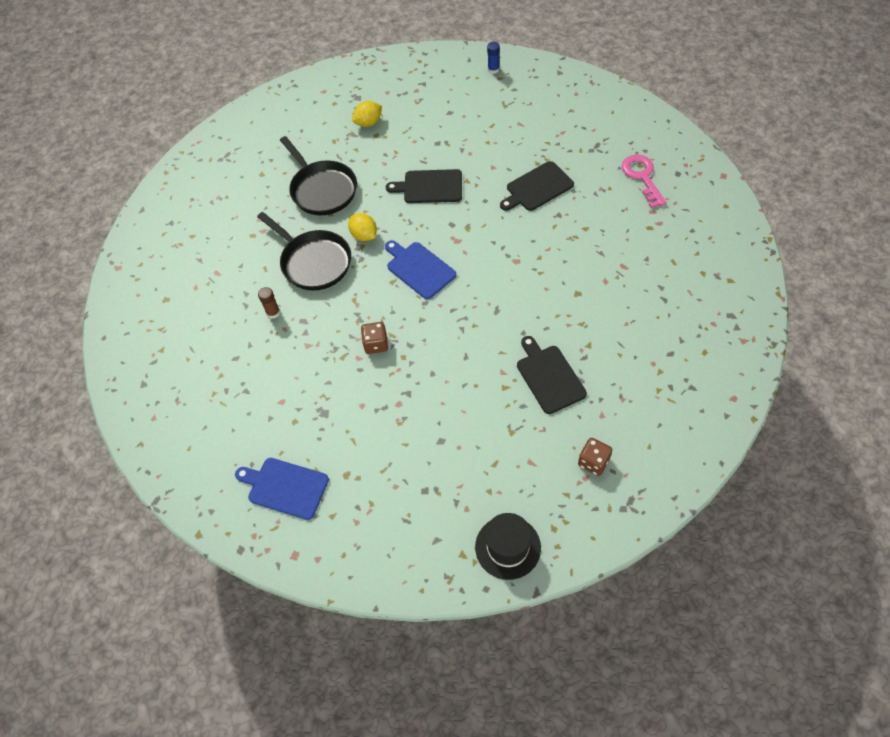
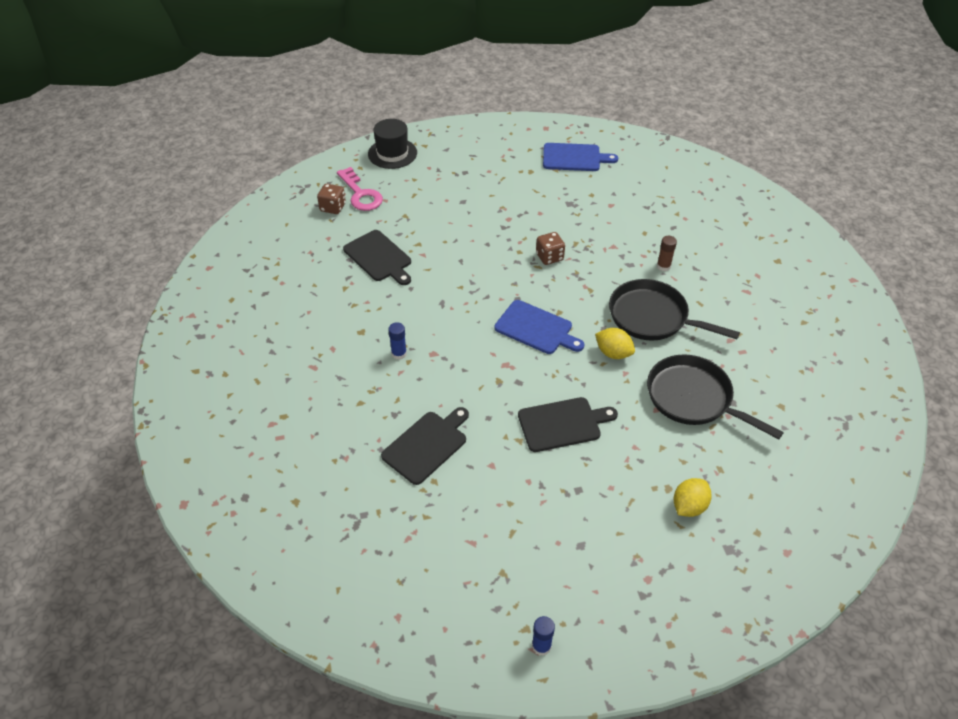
camera: 160 degrees right, 10 degrees down
pink key [622,155,667,208] -> pink key moved to [337,167,383,211]
none -> blue glue stick [388,322,407,360]

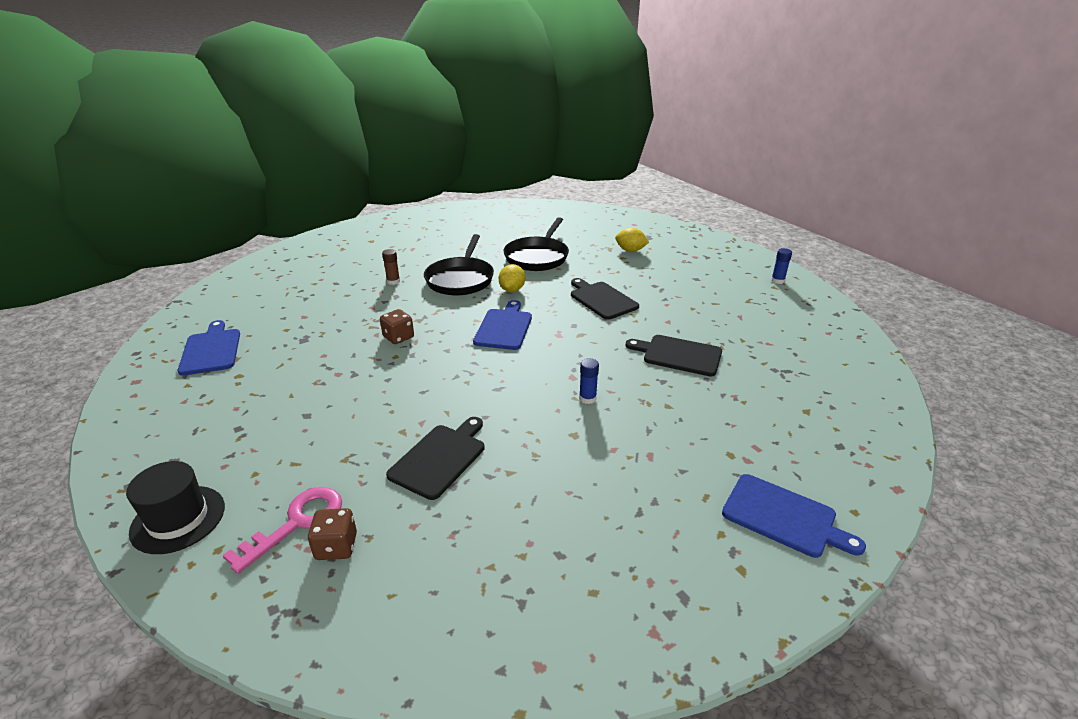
camera: 110 degrees left, 15 degrees down
none -> blue cutting board [722,474,866,558]

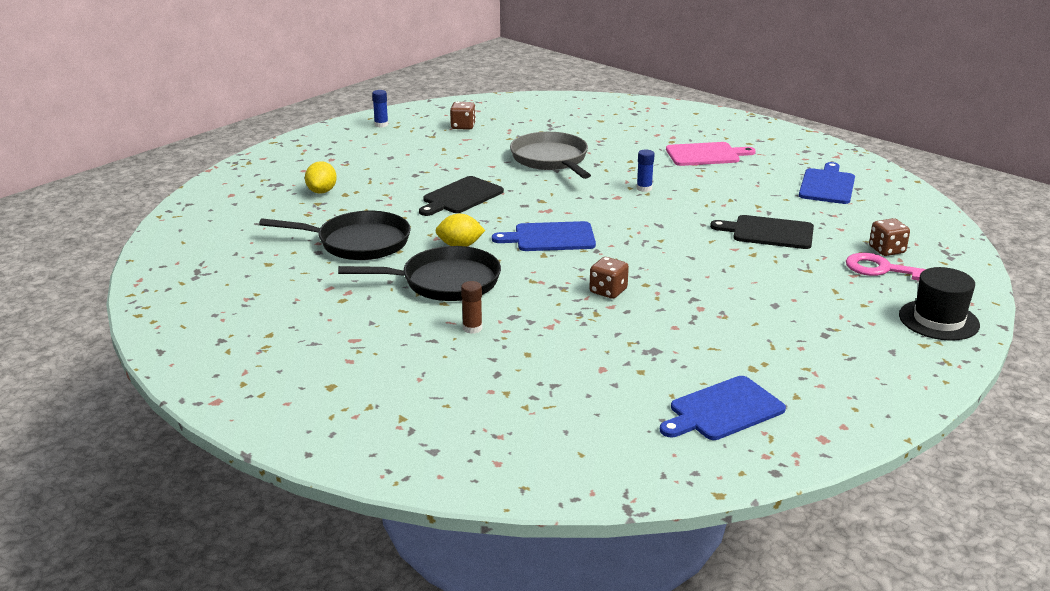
camera: 105 degrees left, 5 degrees down
black cutting board [626,335,722,376] -> grey pan [510,132,591,179]
blue cutting board [722,474,866,558] -> blue cutting board moved to [799,162,855,204]
none -> brown dice [450,102,476,130]
none -> pink cutting board [666,142,756,166]

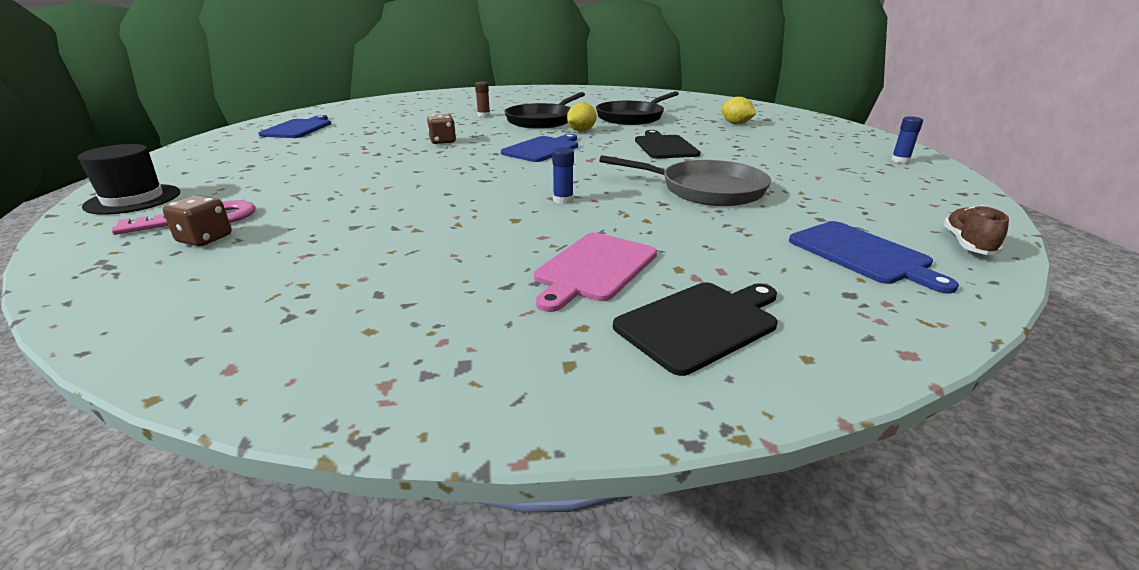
camera: 130 degrees right, 0 degrees up
brown dice [450,102,476,130] -> none
black cutting board [710,215,814,249] -> black cutting board moved to [613,282,778,376]
blue cutting board [799,162,855,204] -> blue cutting board moved to [789,221,959,293]
none -> brown shoe [943,205,1009,255]

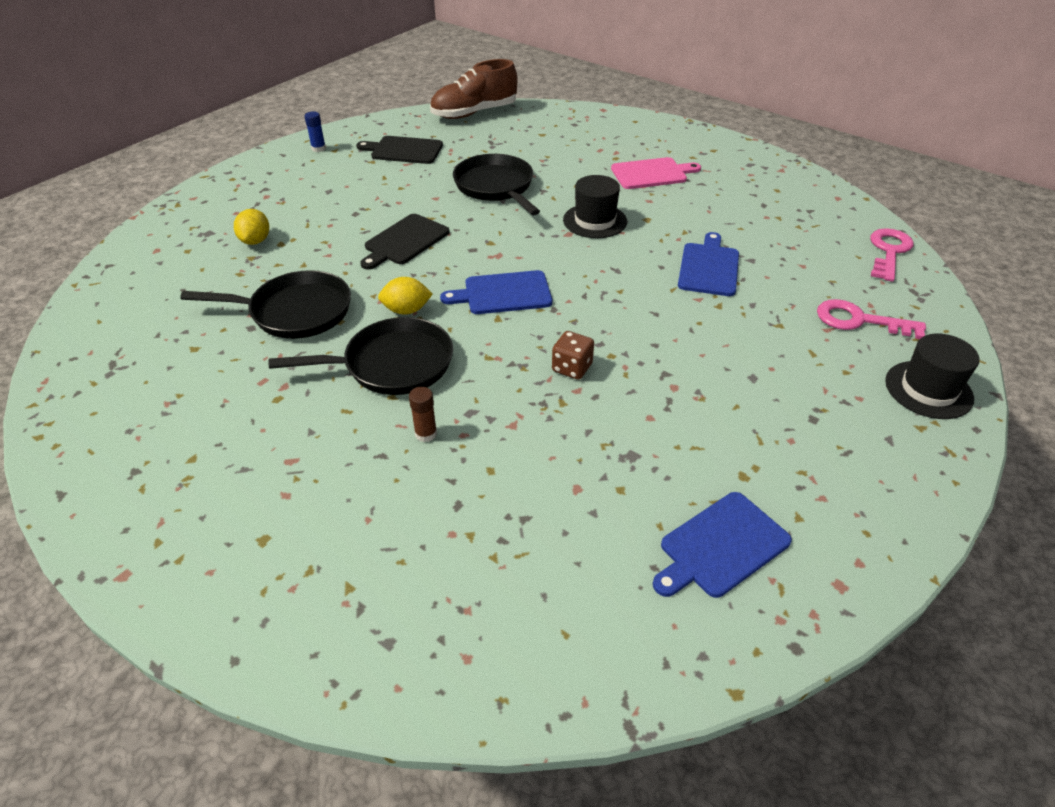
camera: 135 degrees left, 15 degrees up
brown dice [163,195,232,246] -> none
blue glue stick [552,147,574,204] -> black hat [563,175,627,238]
grey pan [599,155,771,206] -> black pan [453,154,540,215]
black cutting board [613,282,778,376] -> black cutting board moved to [356,136,443,164]
blue cutting board [789,221,959,293] -> blue cutting board moved to [678,232,739,296]
brown shoe [943,205,1009,255] -> brown shoe [430,59,518,119], size x1.95
none -> pink key [870,228,914,282]

